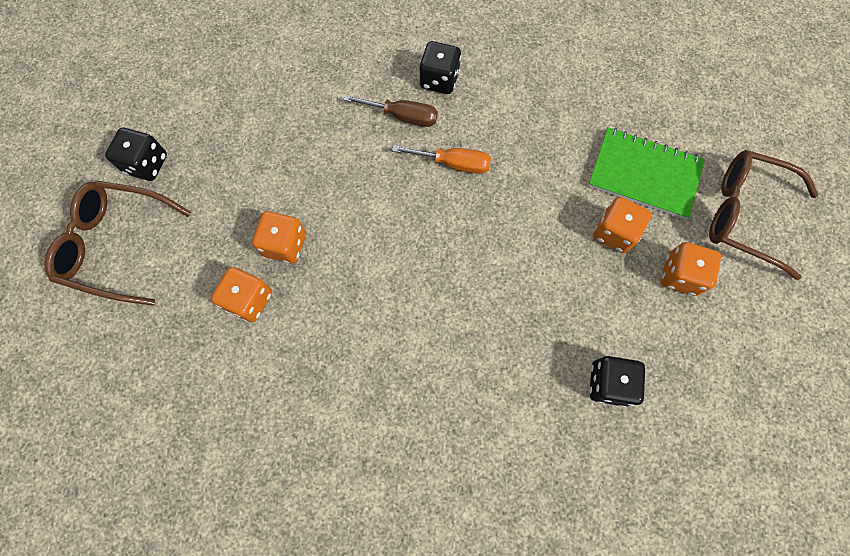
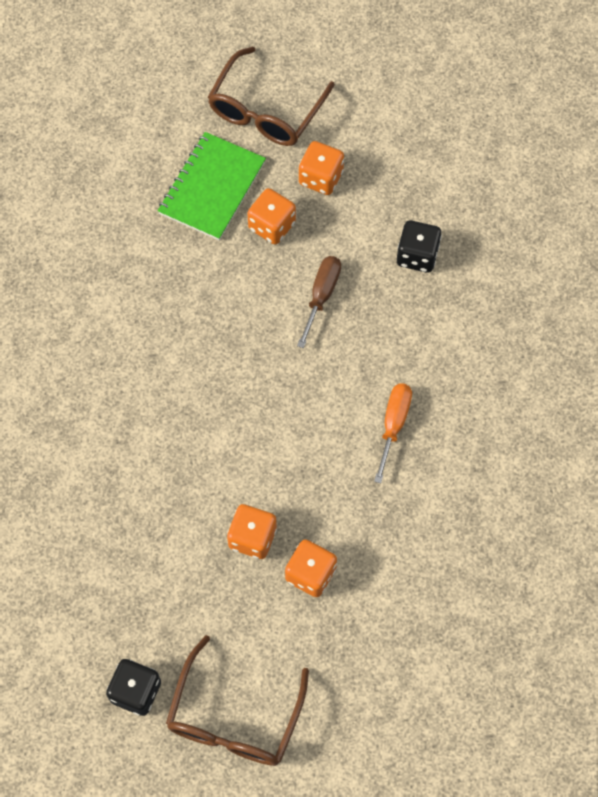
camera: 85 degrees left, 5 degrees down
brown screwdriver [344,95,438,127] -> brown screwdriver moved to [297,256,341,348]
orange screwdriver [392,145,491,174] -> orange screwdriver moved to [374,384,412,483]
black dice [419,41,461,94] -> none

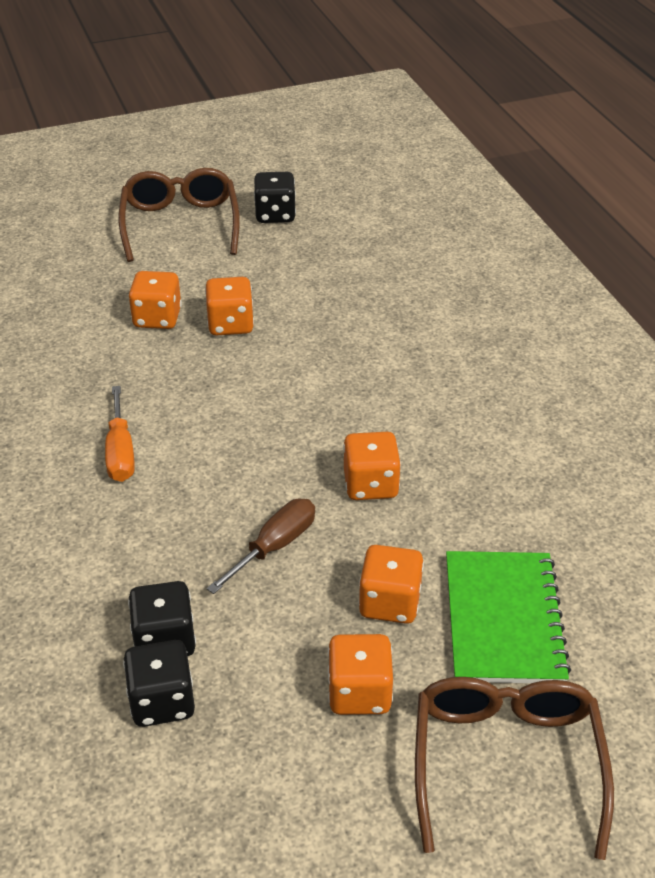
camera: 155 degrees right, 25 degrees down
brown screwdriver [297,256,341,348] -> brown screwdriver turned 135 degrees counterclockwise [207,499,315,594]
none -> black dice [123,640,195,727]
none -> orange dice [343,432,401,500]

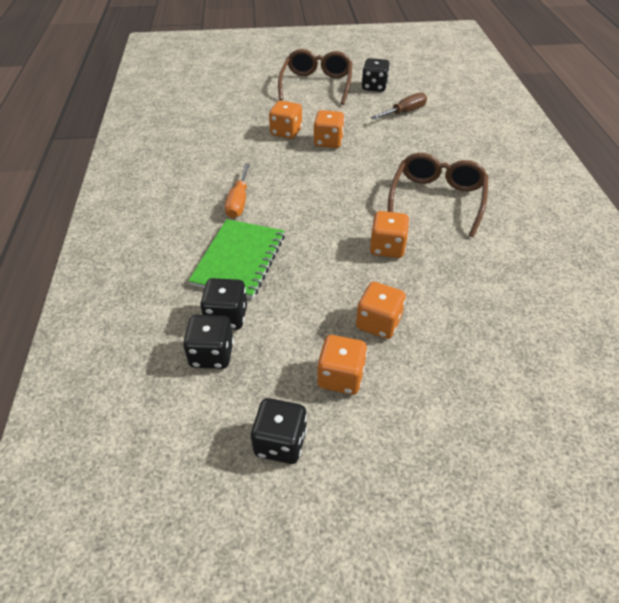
camera: 15 degrees right, 5 degrees up
brown screwdriver [207,499,315,594] -> brown screwdriver moved to [371,93,427,120]
brown glasses [415,677,614,860] -> brown glasses moved to [387,153,488,237]
green notebook [446,551,571,683] -> green notebook moved to [188,219,285,299]
none -> black dice [251,398,307,464]

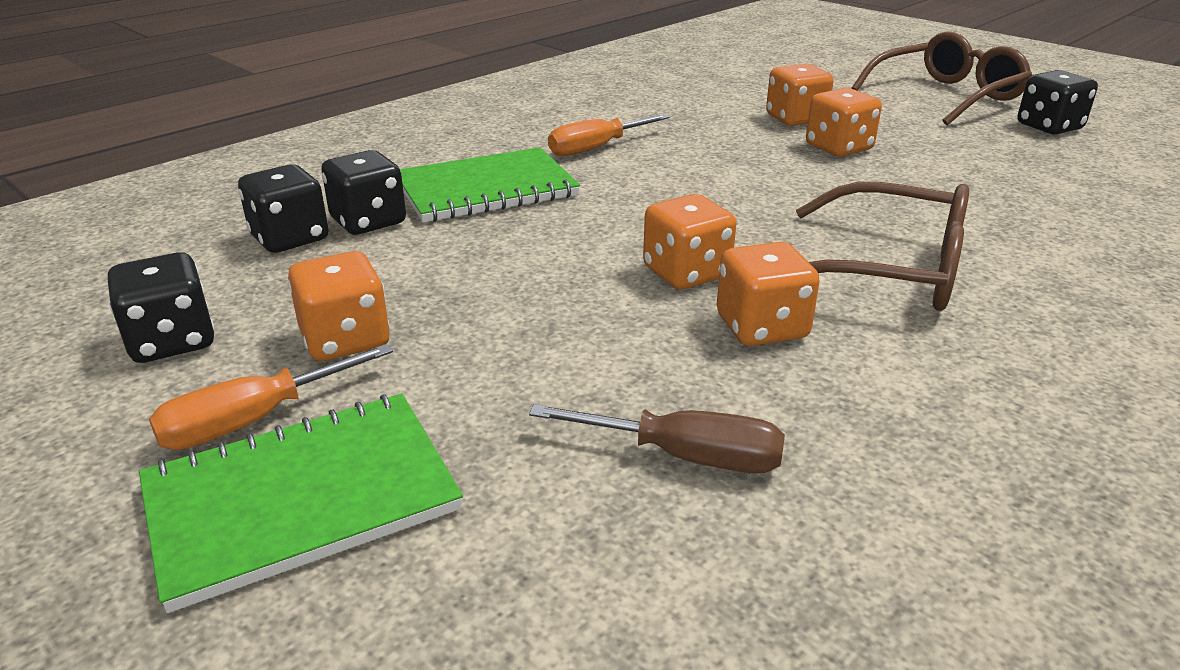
camera: 50 degrees right, 15 degrees down
orange dice [356,282,406,339] -> orange dice moved to [717,242,820,346]
brown screwdriver [371,93,427,120] -> brown screwdriver moved to [529,404,785,473]
brown glasses [387,153,488,237] -> brown glasses turned 45 degrees clockwise [796,182,969,311]
none -> green notebook [139,393,463,613]
none -> orange screwdriver [149,344,393,450]

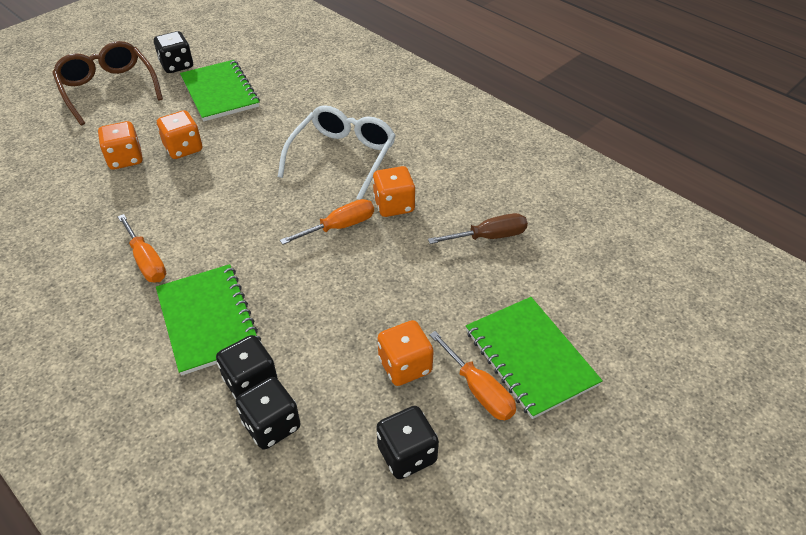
camera: 90 degrees left, 15 degrees up
brown screwdriver [529,404,785,473] -> brown screwdriver turned 60 degrees clockwise [428,213,528,244]
orange dice [643,194,736,289] -> orange screwdriver [280,199,374,245]
brown glasses [796,182,969,311] -> white glasses [278,105,396,200]
none -> green notebook [180,60,260,121]

